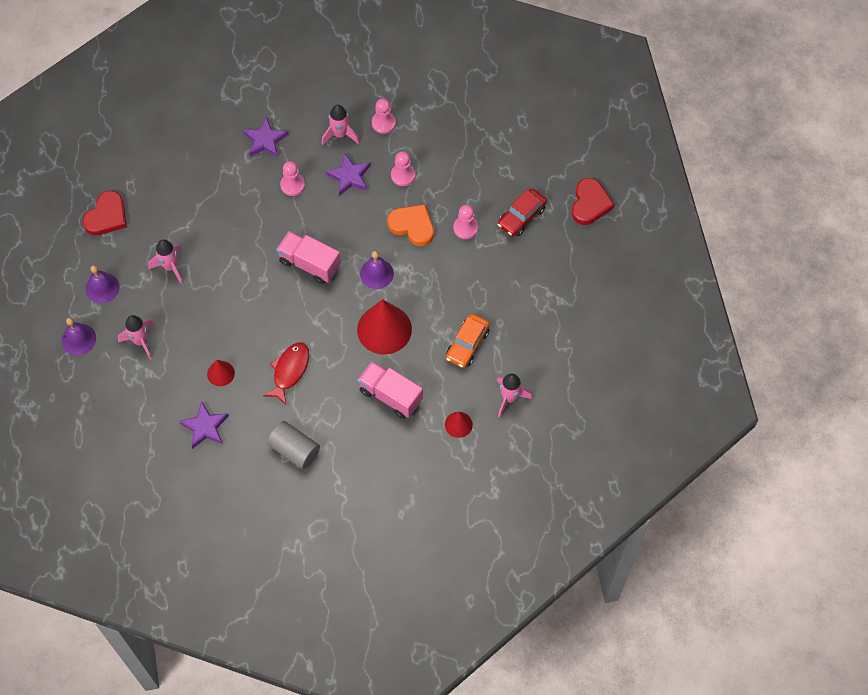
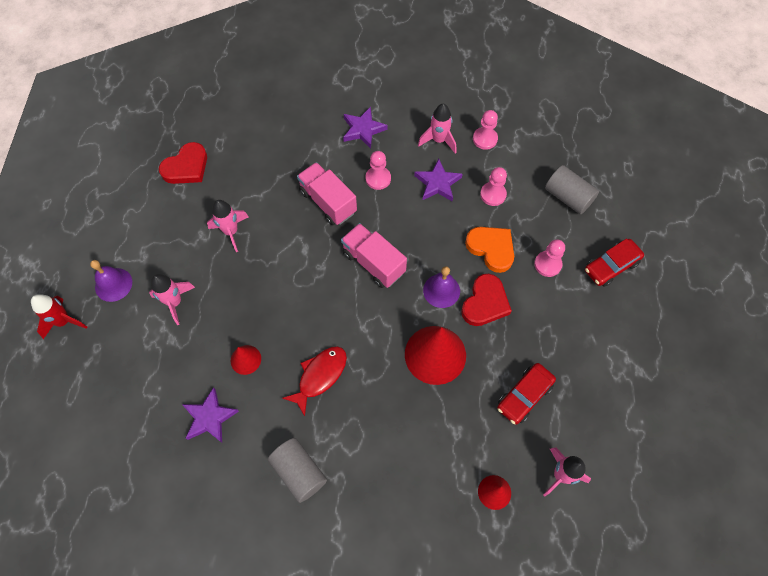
camera: 15 degrees right, 0 degrees up
purple bell [86,265,119,303] -> none
pink truck [358,361,423,419] -> pink truck moved to [297,162,357,225]
orange car [446,314,490,368] -> red car [497,363,556,425]
red heart [572,178,615,225] -> red heart moved to [461,274,512,326]
none -> red rocket [31,294,87,339]
none -> grey cylinder [545,165,599,214]

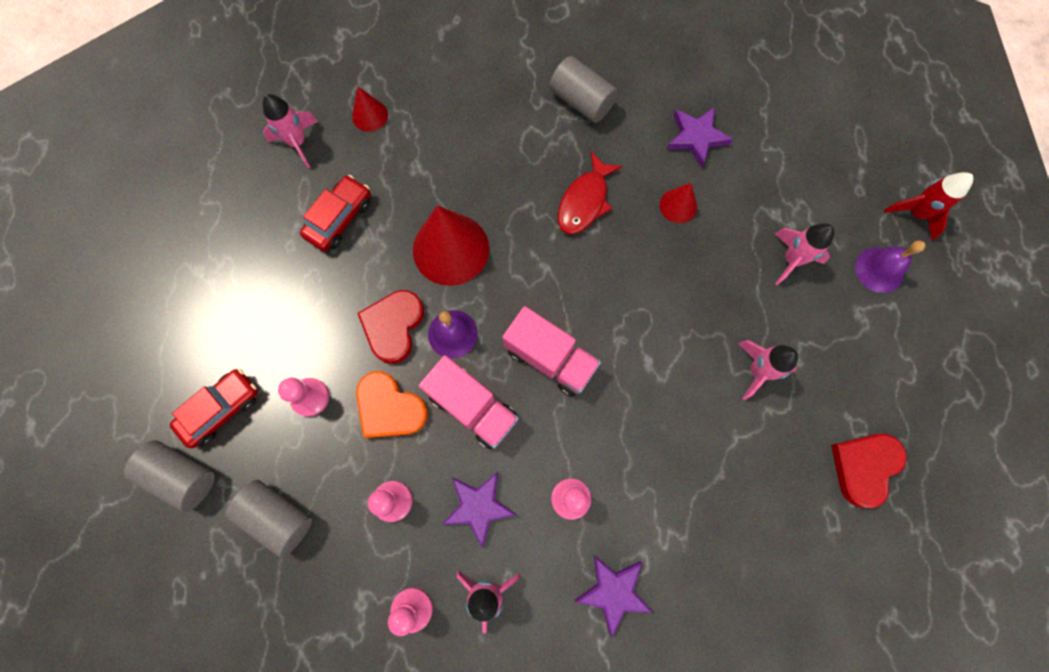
camera: 170 degrees right, 10 degrees up
pink truck [297,162,357,225] -> pink truck moved to [419,355,519,449]
none -> grey cylinder [123,440,215,512]

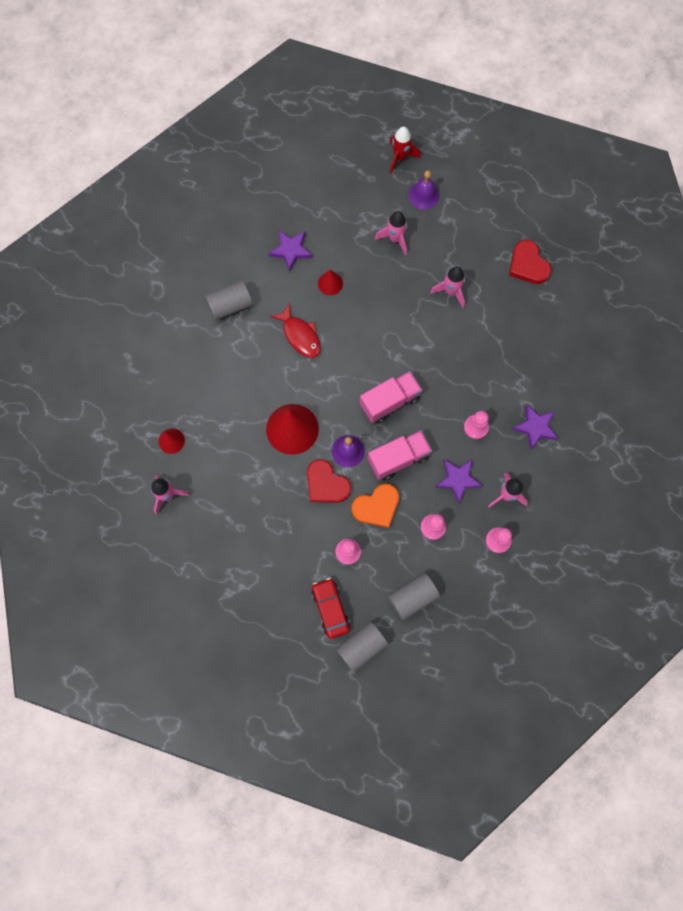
camera: 65 degrees left, 0 degrees up
red car [300,175,370,251] -> none

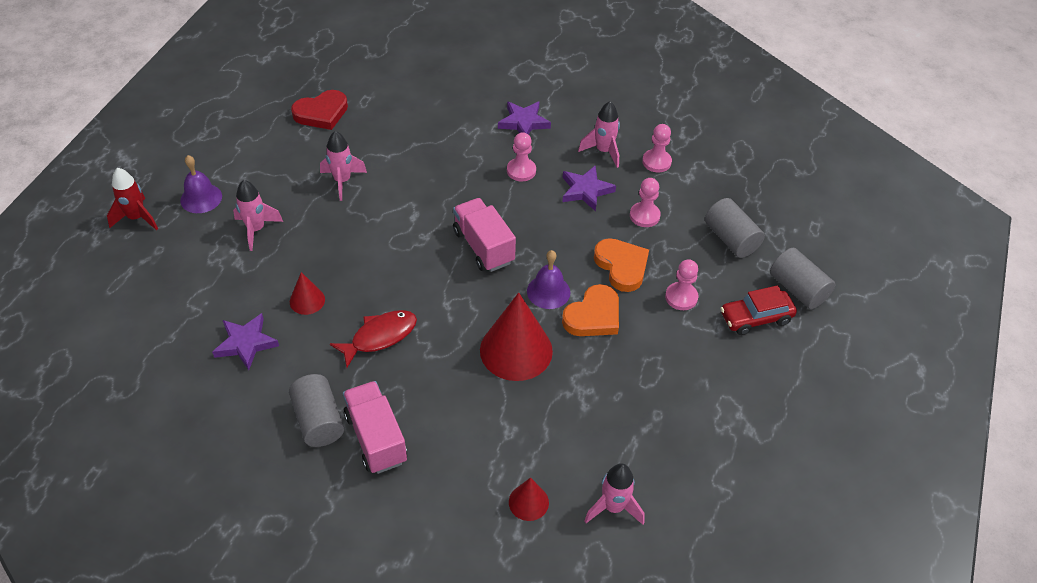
camera: 90 degrees left, 25 degrees down
red heart [307,459,351,503] -> orange heart [562,284,619,336]
pink truck [368,430,432,480] -> pink truck moved to [343,381,407,474]

